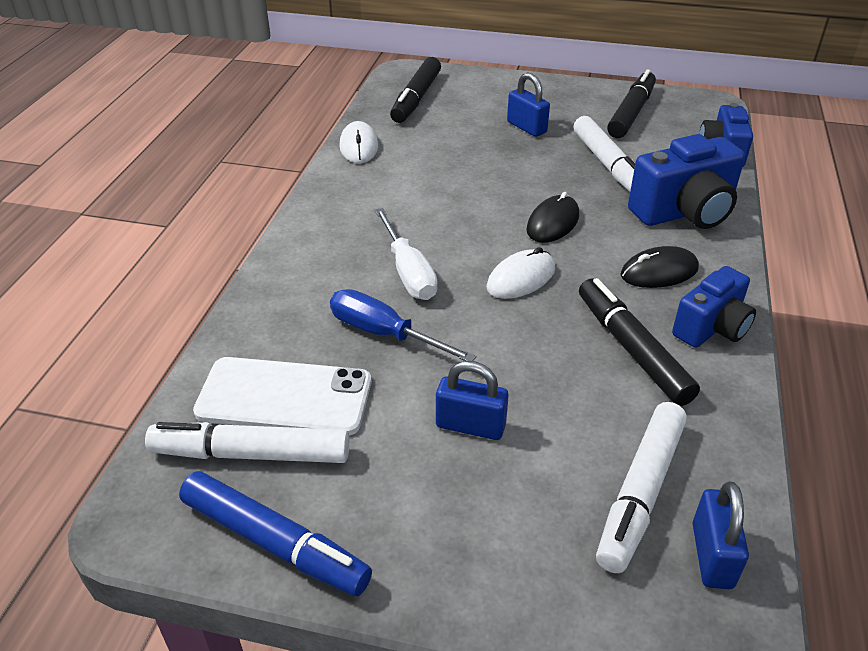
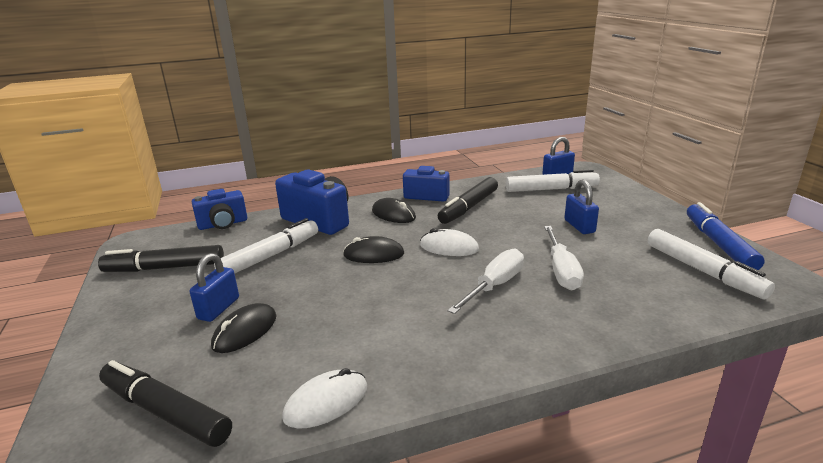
camera: 120 degrees left, 15 degrees down
white phone [193,357,371,436] -> none
blue screwdriver [330,289,476,361] -> white screwdriver [544,226,584,290]
black marker [390,57,441,123] -> black marker turned 135 degrees counterclockwise [99,360,232,447]
none -> black mouse [211,303,277,353]

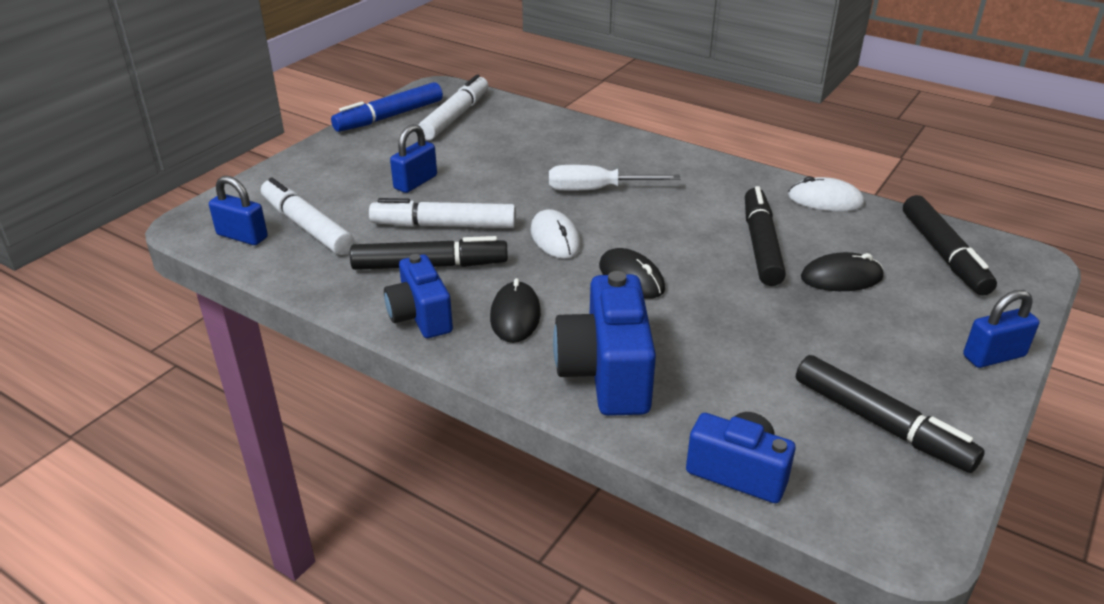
camera: 130 degrees left, 10 degrees up
blue padlock [190,253,239,322] -> blue padlock moved to [963,290,1039,368]
white marker [214,218,318,273] -> white marker moved to [369,198,516,228]
white screwdriver [544,226,584,290] -> none
none -> black marker [745,186,786,286]

